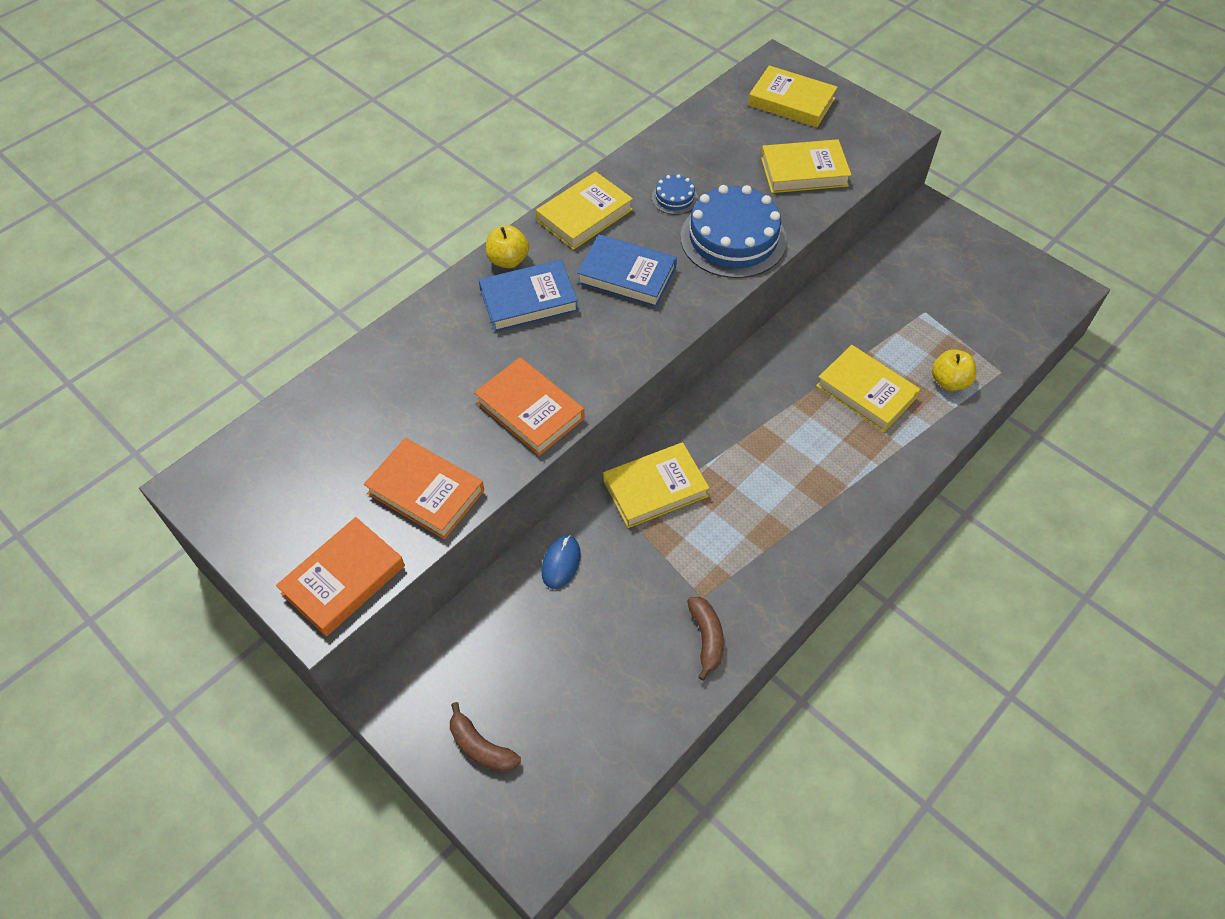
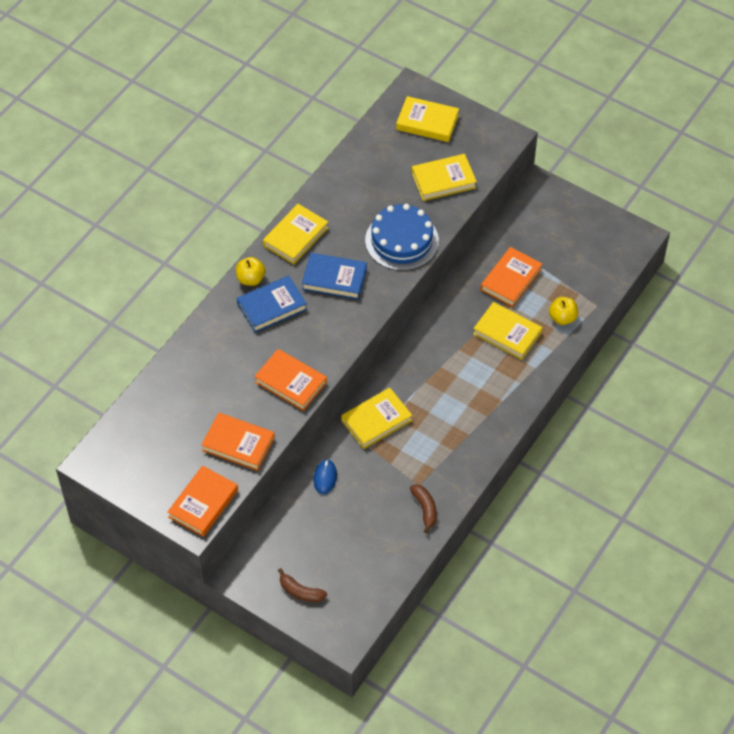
camera: 10 degrees left, 0 degrees up
blue cake [652,174,698,215] -> none
none -> orange book [481,247,542,307]

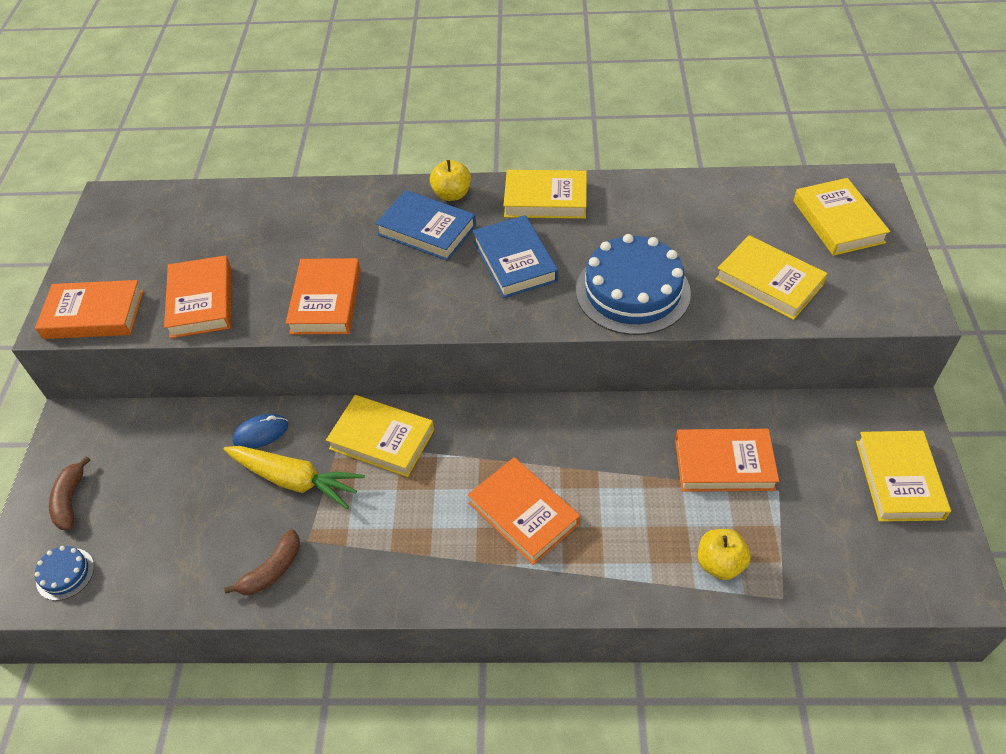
camera: 60 degrees right, 5 degrees down
yellow book [473,302,542,360] -> yellow book moved to [856,431,951,522]
none -> blue cake [35,546,94,601]
none -> yellow carrot [224,446,365,509]
none -> orange book [468,457,580,565]

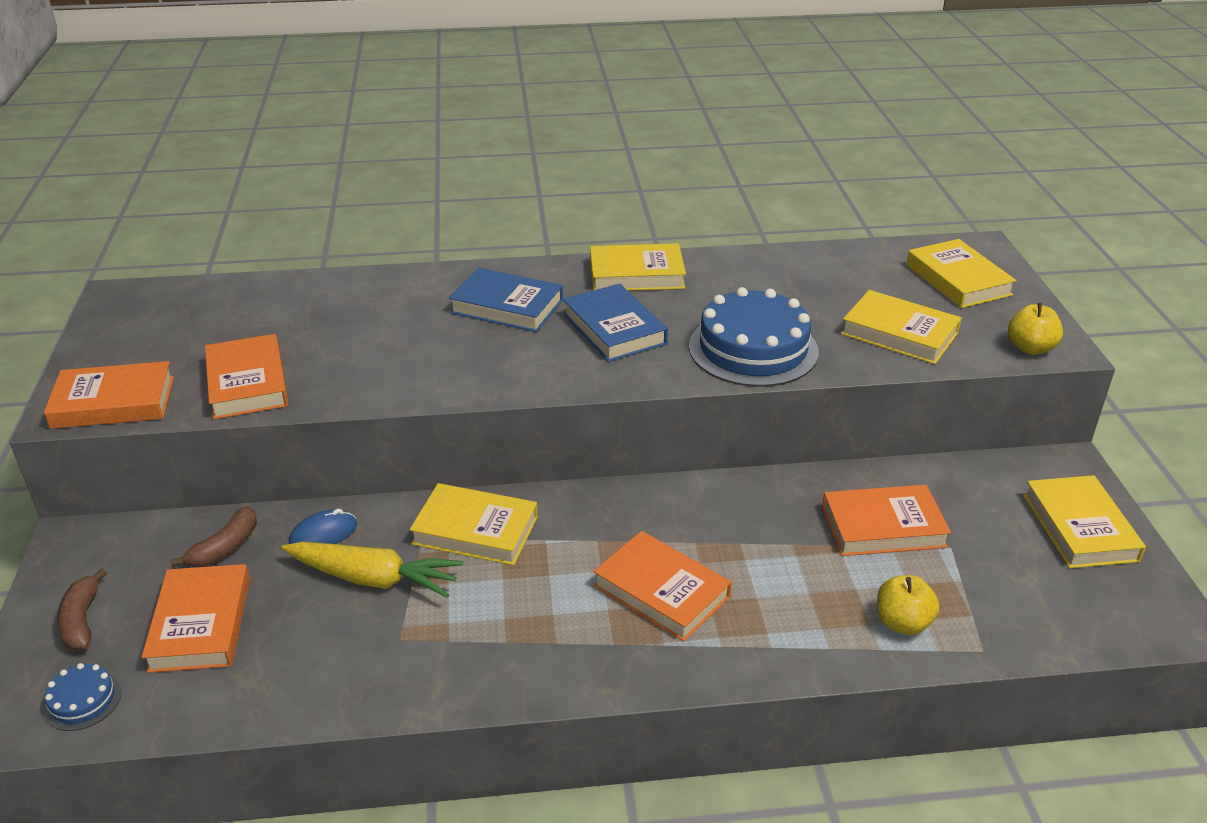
camera: 10 degrees left, 15 degrees down
brown banana [224,530,300,595] -> brown banana moved to [170,506,257,567]
orange book [286,258,361,335] -> orange book moved to [141,564,250,673]
yellow apple [430,160,471,201] -> yellow apple moved to [1008,303,1063,355]

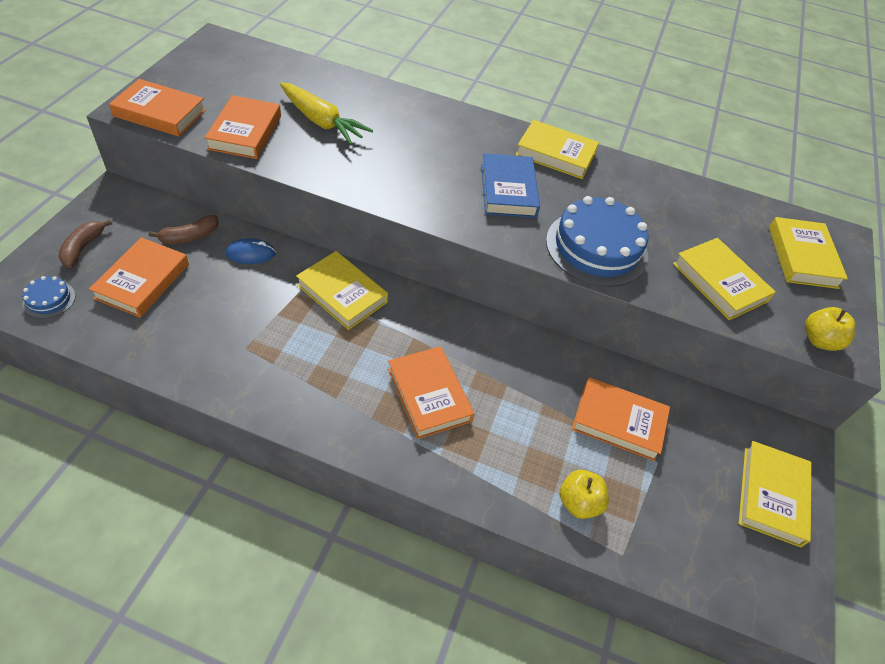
camera: 20 degrees right, 15 degrees up
yellow carrot [281,542,463,598] -> yellow carrot moved to [280,83,373,145]
blue book [449,268,563,332] -> none

